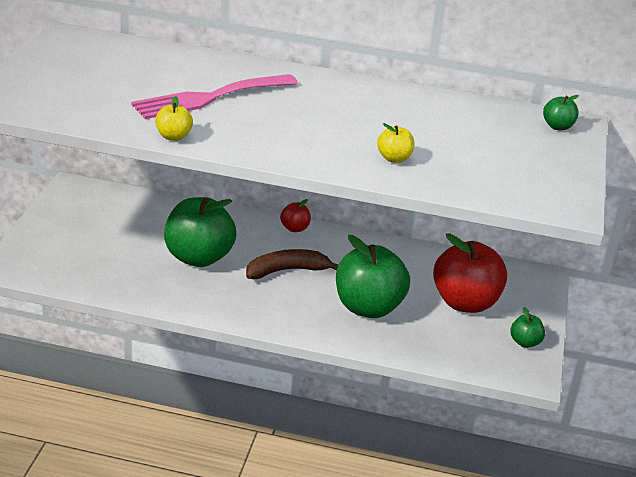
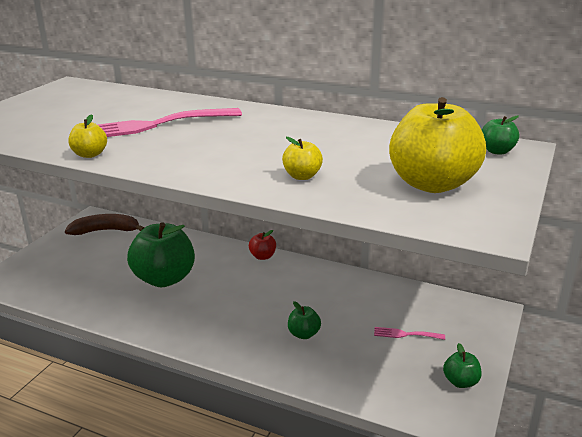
camera: 15 degrees right, 5 degrees down
brown banana [246,249,338,279] -> brown banana moved to [65,214,145,235]
green apple [336,235,410,318] -> green apple [288,301,321,339], size x0.45
red apple [433,233,507,313] -> pink fork [374,327,445,340]
none -> yellow apple [389,97,486,193]

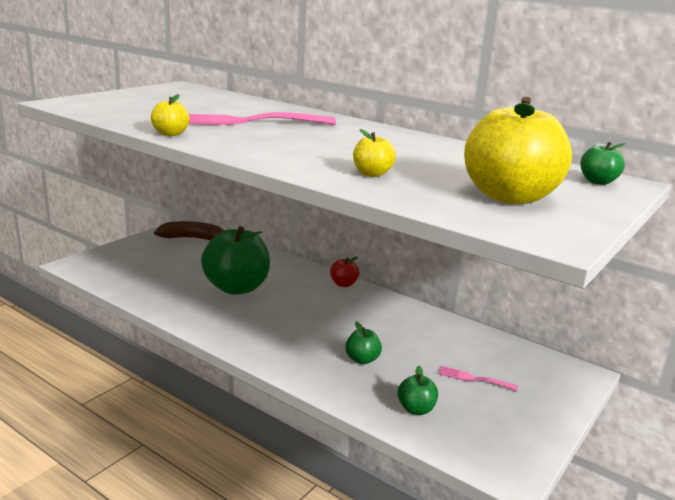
camera: 10 degrees right, 5 degrees down
green apple [443,343,481,388] -> green apple moved to [398,366,438,415]

